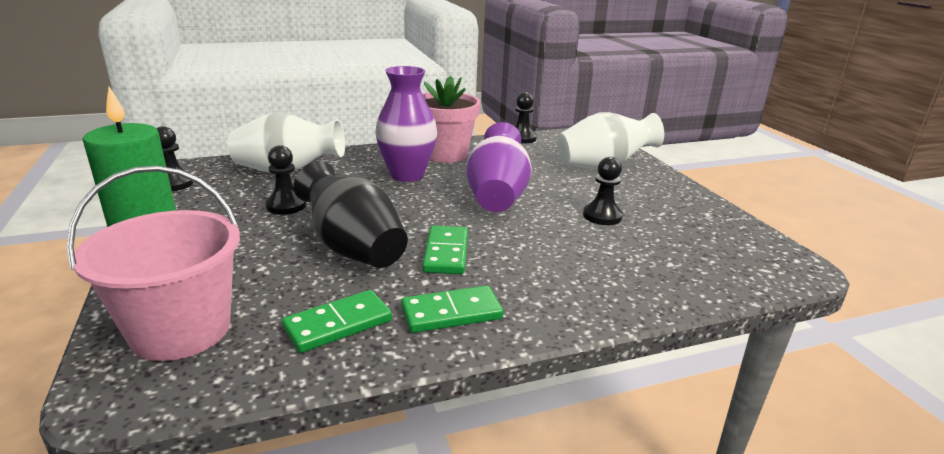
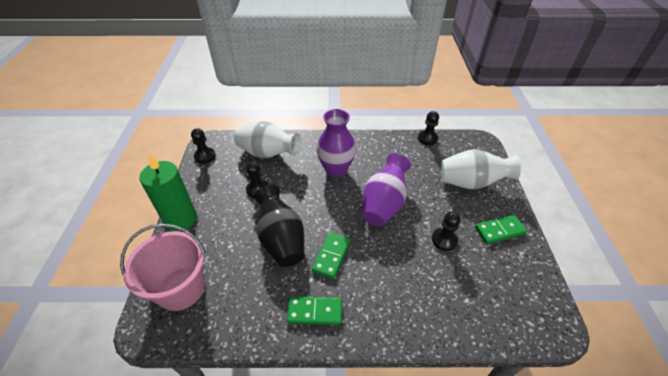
camera: 20 degrees right, 20 degrees up
green domino [282,290,392,353] -> green domino moved to [475,215,527,244]
pink flower pot [423,76,481,163] -> none

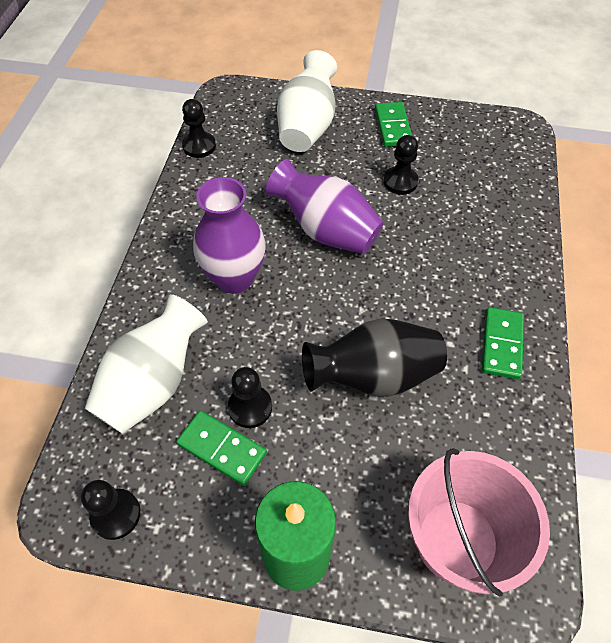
camera: 80 degrees left, 10 degrees up
green domino [312,232,350,279] -> green domino moved to [176,410,267,486]

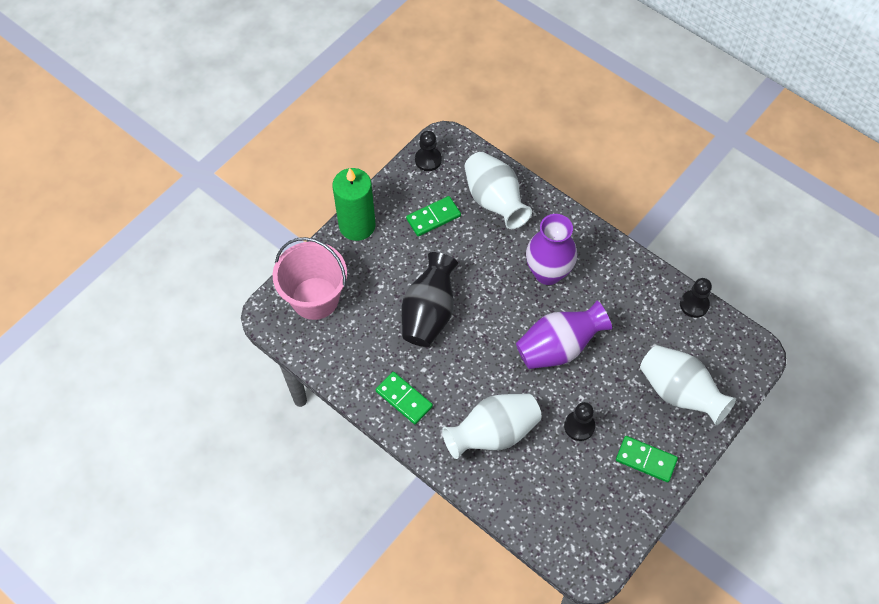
camera: 120 degrees right, 5 degrees up
black pawn [228,367,272,428] -> none
none -> white vase [442,394,541,459]

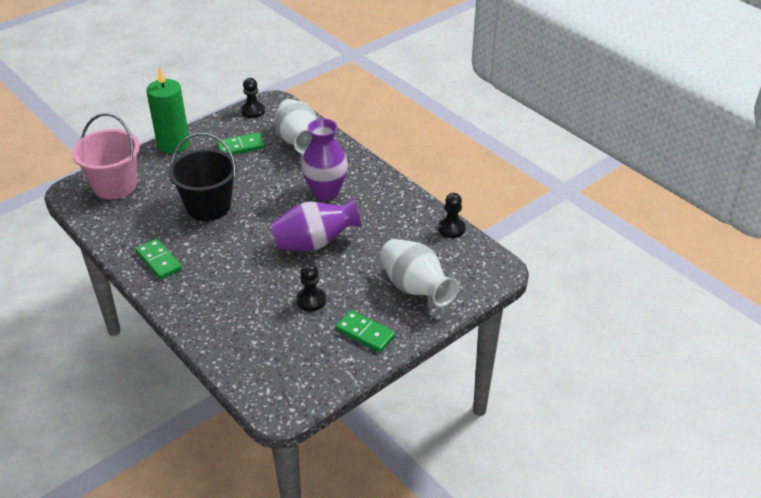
camera: 10 degrees right, 20 degrees down
black vase [402,252,458,347] -> black bucket [168,133,237,221]
white vase [442,394,541,459] -> none

